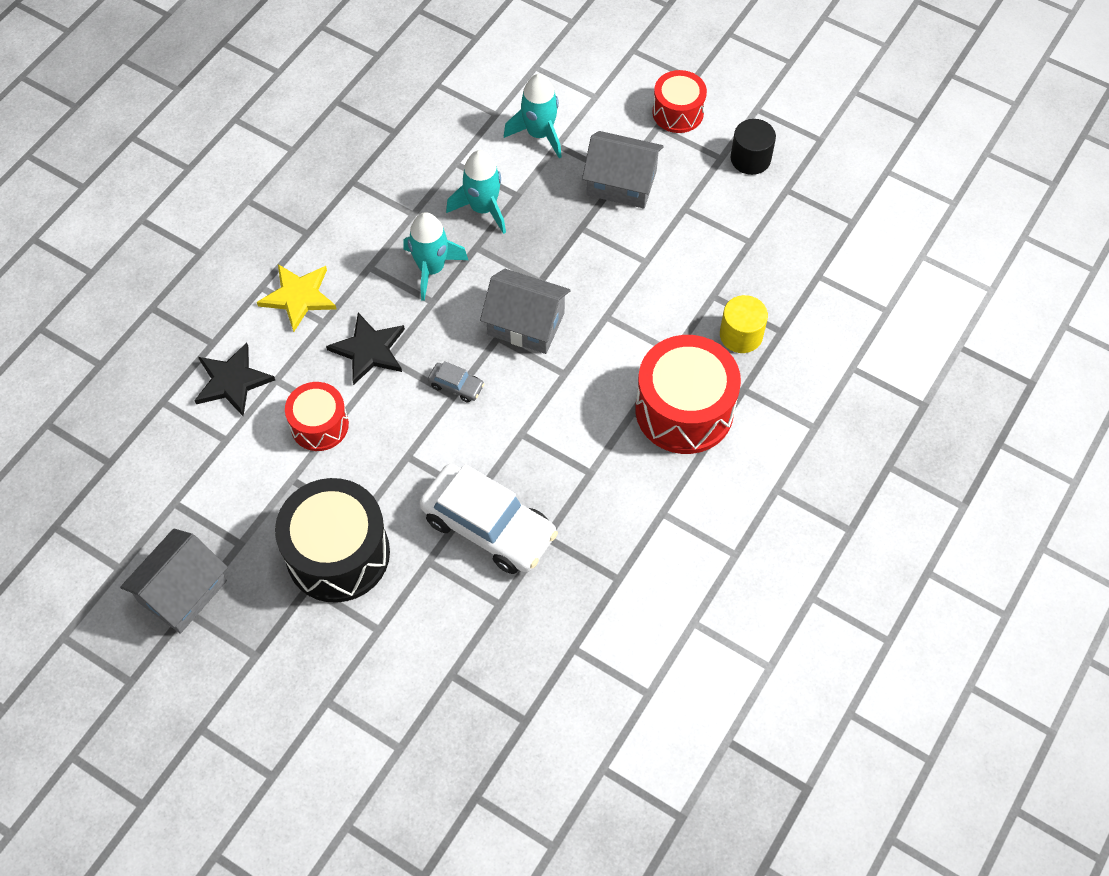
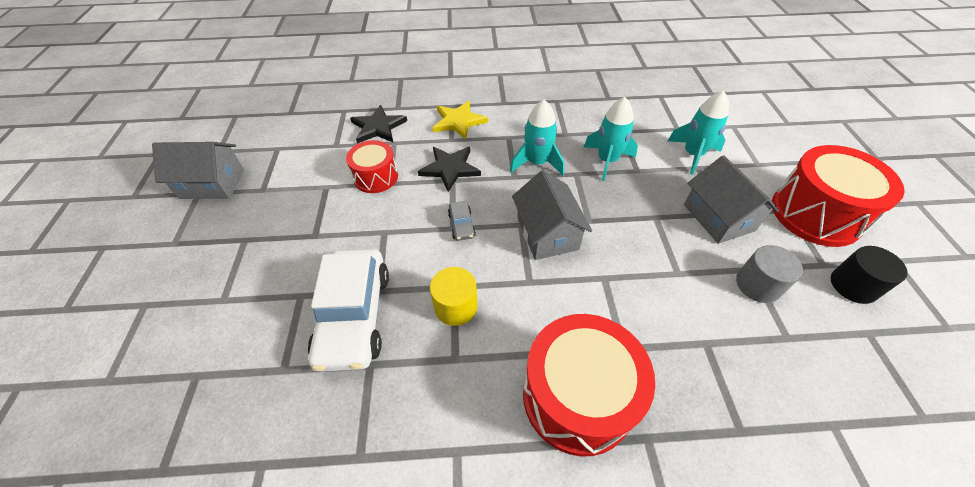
camera: 55 degrees right, 10 degrees down
black drum [275,478,390,603] -> none
red drum [652,70,707,133] -> red drum [772,145,905,247], size x1.71
yellow cylinder [720,295,768,353] -> yellow cylinder moved to [430,267,478,326]
none -> grey cylinder [736,245,803,303]

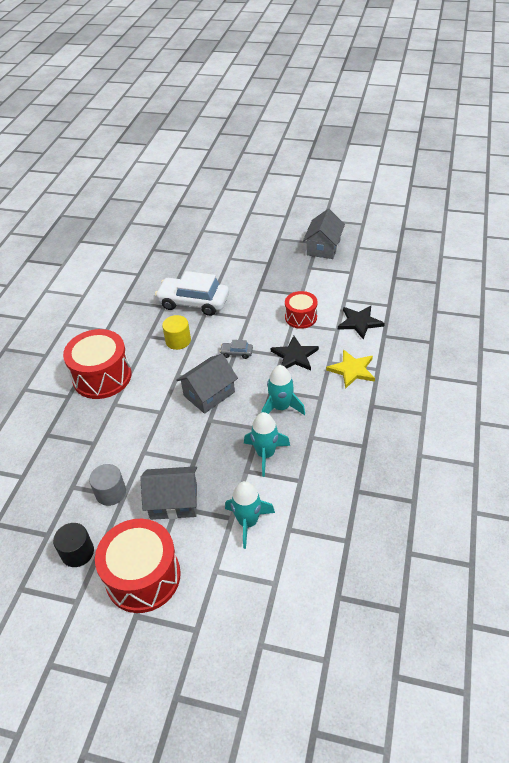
camera: 110 degrees right, 5 degrees down
grey house [512,170,592,260] -> grey house turned 45 degrees counterclockwise [176,354,238,414]

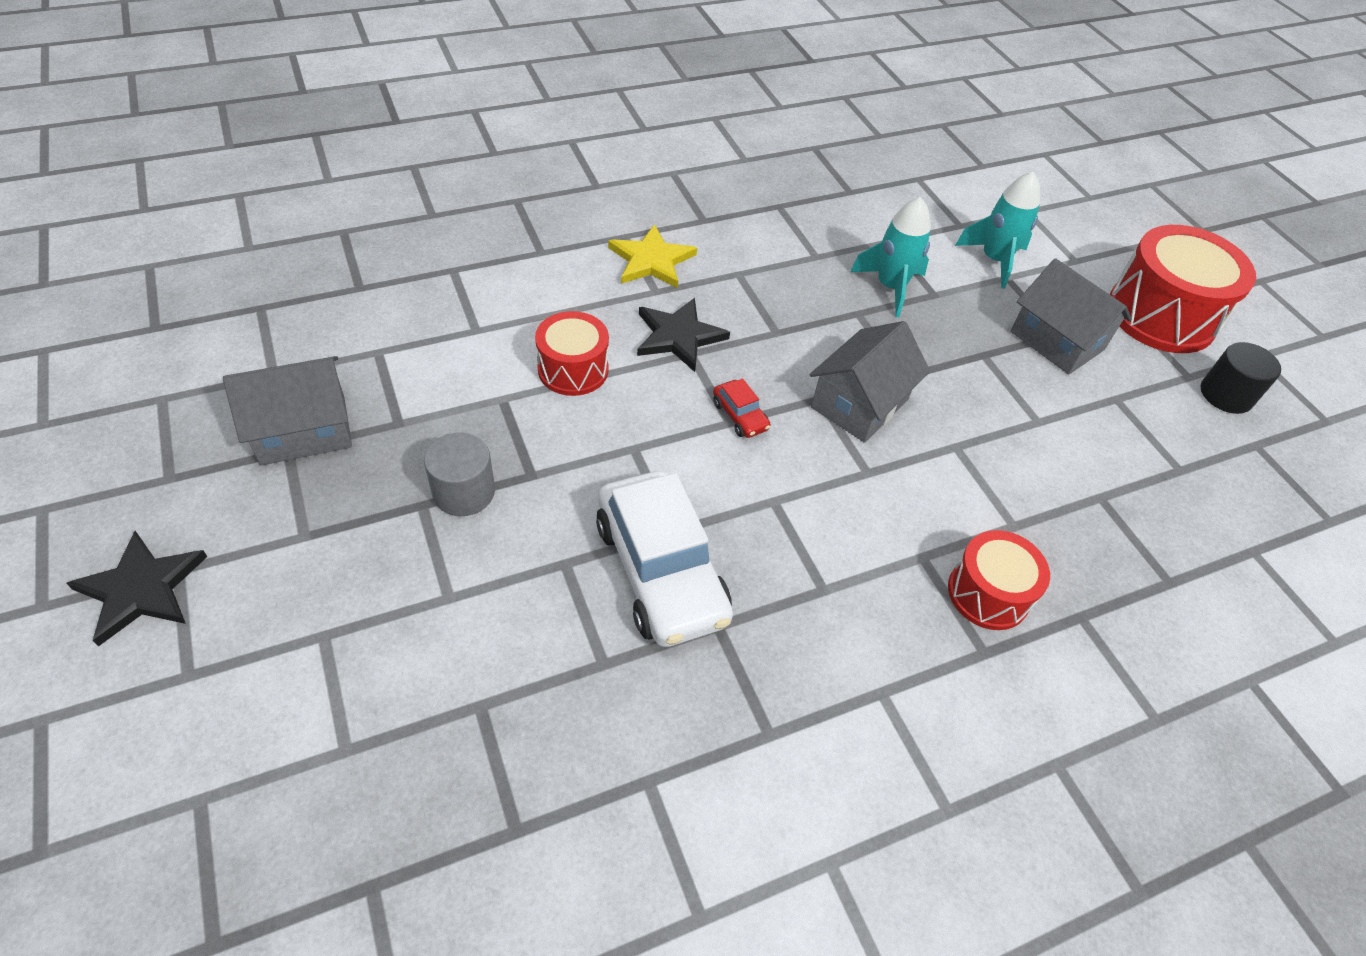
camera: 135 degrees left, 5 degrees up
red drum [63,329,132,399] -> red drum [948,530,1050,630], size x0.58
grey cylinder [89,464,126,506] -> grey cylinder moved to [424,432,495,516]
yellow cylinder [162,315,191,350] -> none
grey house [176,354,238,414] -> grey house turned 60 degrees counterclockwise [809,321,930,443]
grey car [220,340,253,359] -> red car [713,379,771,438]
turquoise rocket [261,365,305,415] -> none
black star [338,306,385,339] -> black star moved to [66,531,207,647]

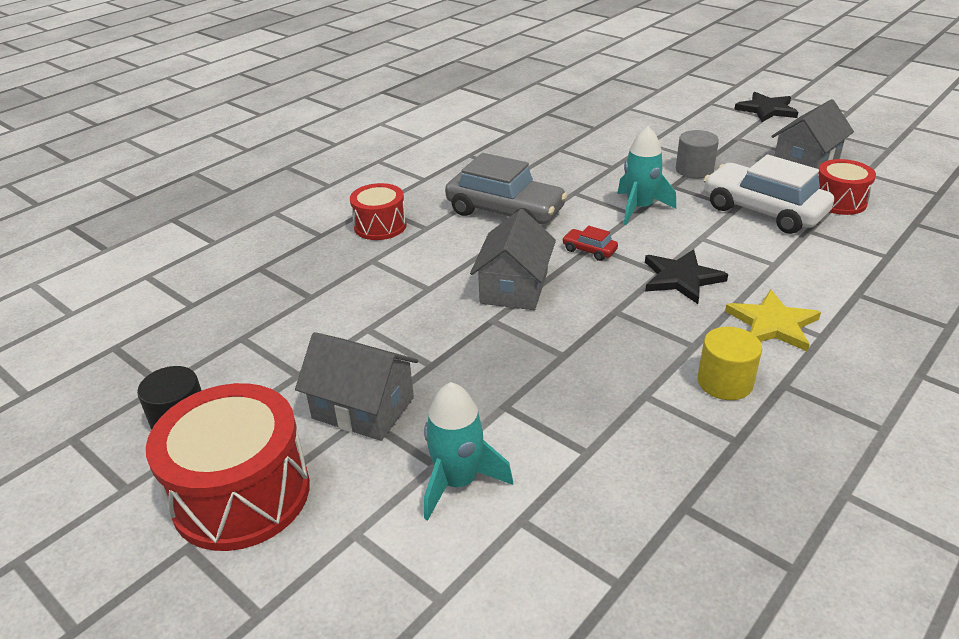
camera: 160 degrees right, 15 degrees down
red drum [535,311,609,396] -> red drum moved to [818,159,876,215]
white car [596,471,733,647] -> white car moved to [704,155,834,234]
turquoise rocket [850,197,931,317] -> turquoise rocket moved to [617,126,676,225]
none -> grey car [445,153,568,224]
none -> yellow cylinder [698,327,762,400]

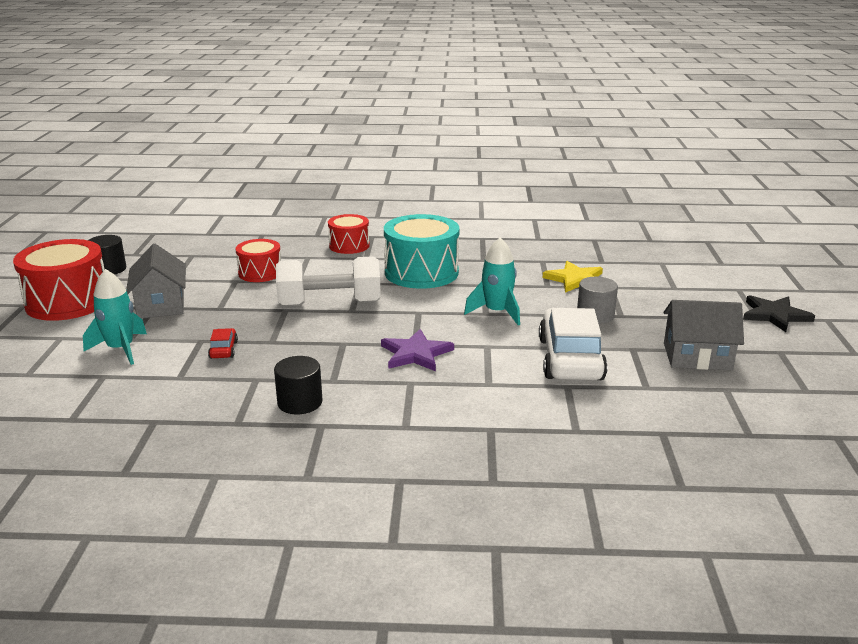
camera: 50 degrees right, 10 degrees down
grey car [445,153,568,224] -> turquoise drum [384,214,459,289]
grey house [470,209,556,310] -> white dumbbell [276,256,381,307]
red car [562,226,618,261] -> red car moved to [208,328,238,359]
black star [645,249,728,304] -> purple star [381,329,454,371]
yellow cylinder [698,327,762,400] -> black cylinder [274,356,323,414]
yellow star [725,289,821,352] -> yellow star moved to [543,261,603,293]
red drum [818,159,876,215] -> red drum moved to [236,239,281,282]

